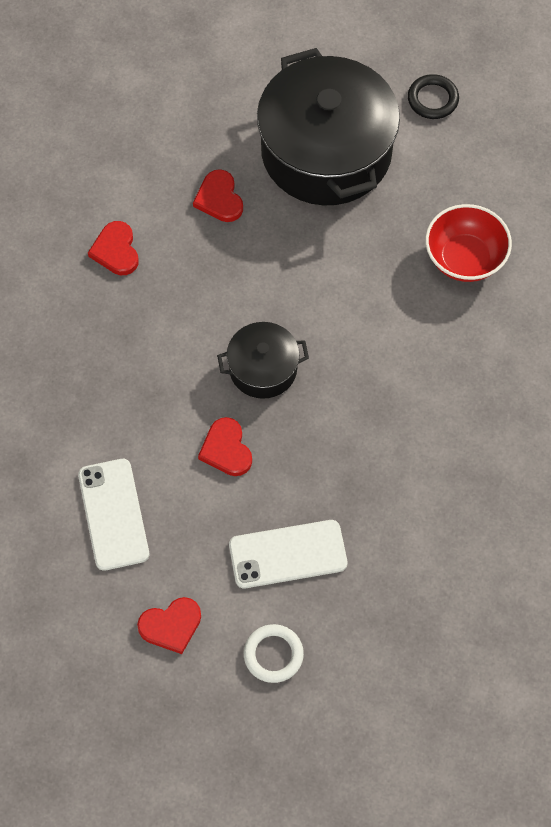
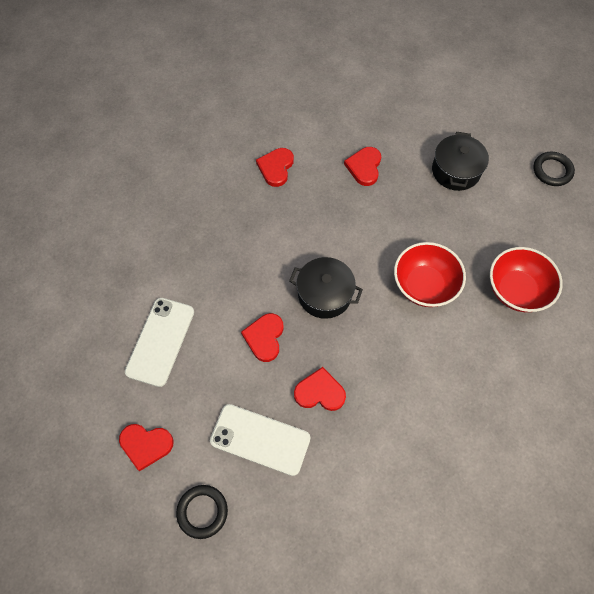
camera: 30 degrees right, 0 degrees up
white ring [244,624,304,683] -> black ring [176,485,228,539]
black pot [257,48,400,205] -> black pot [432,132,489,191], size x0.49
none -> red heart [294,367,346,411]
none -> red bowl [394,242,466,307]

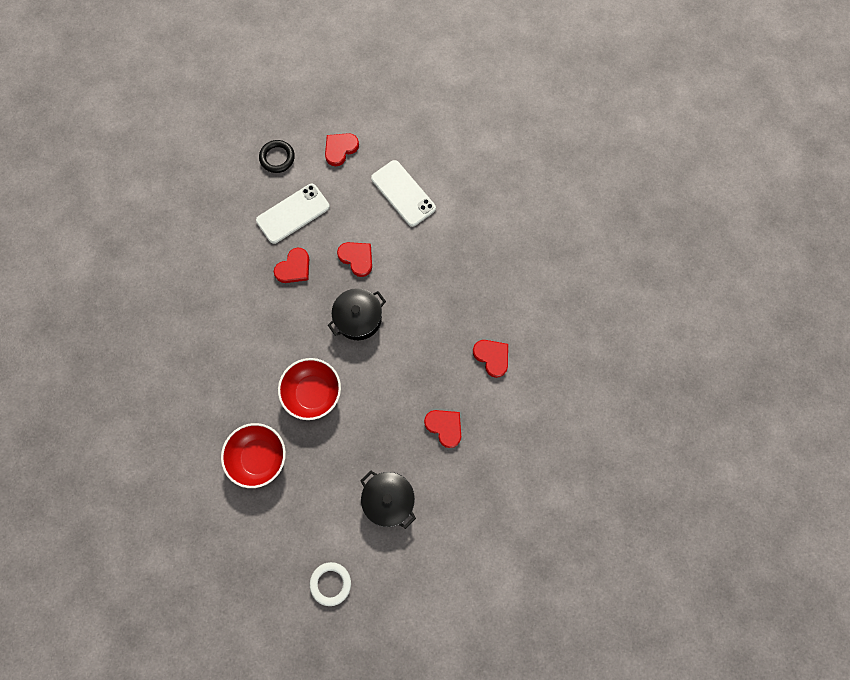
camera: 125 degrees right, 10 degrees up
black ring [533,152,575,186] -> white ring [310,562,351,606]

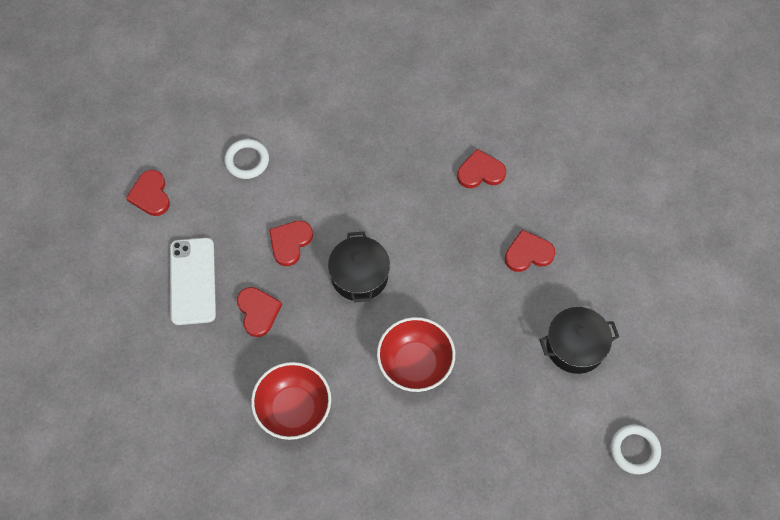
camera: 60 degrees left, 10 degrees down
red bowl [221,423,286,488] -> red bowl moved to [251,362,331,440]
black ring [259,140,295,173] -> none
red heart [337,242,372,277] -> red heart turned 45 degrees counterclockwise [269,220,313,266]
white phone [371,160,436,227] -> white ring [224,139,269,179]

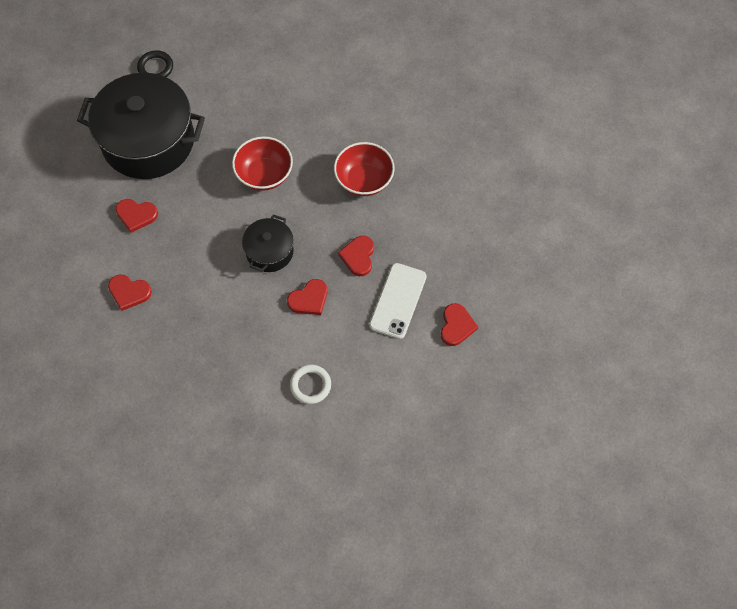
camera: 155 degrees left, 0 degrees up
red heart [126,170,170,216] -> red heart moved to [441,303,478,346]
black pot [539,307,619,374] -> black pot [77,73,205,179], size x2.04
white ring [611,425,661,474] -> black ring [137,50,173,77]

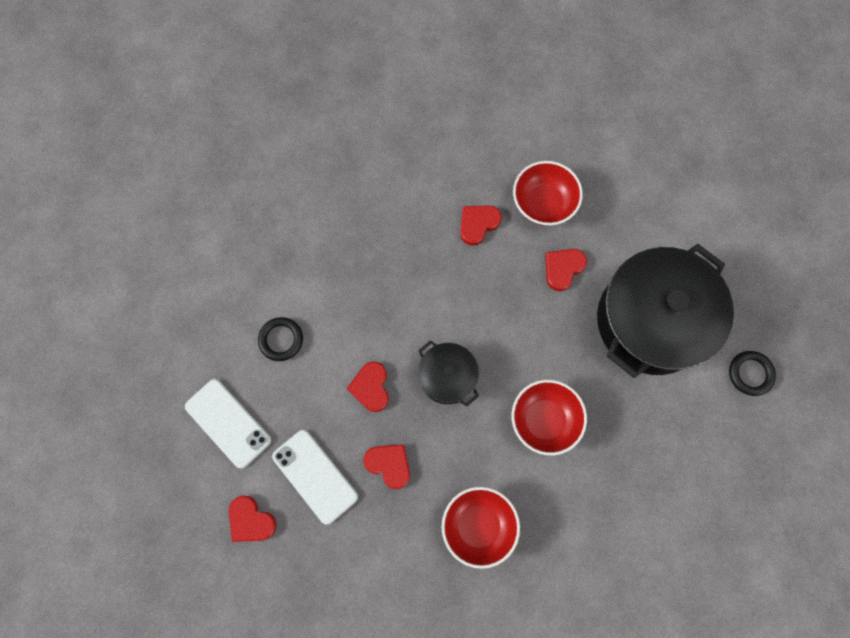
camera: 120 degrees right, 10 degrees up
white ring [290,365,331,404] -> black ring [258,317,303,361]
none -> white phone [185,379,271,468]
none -> red bowl [513,161,583,226]

